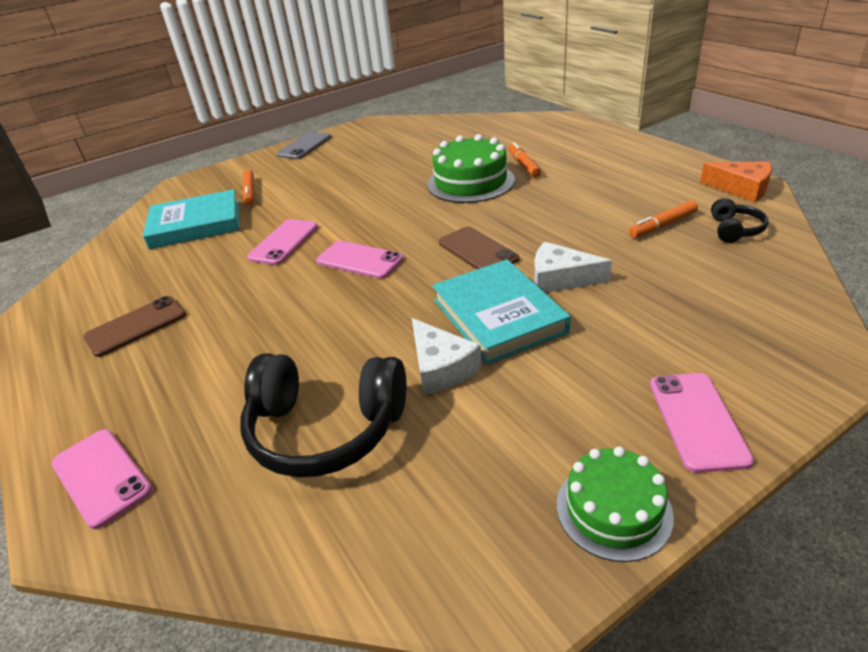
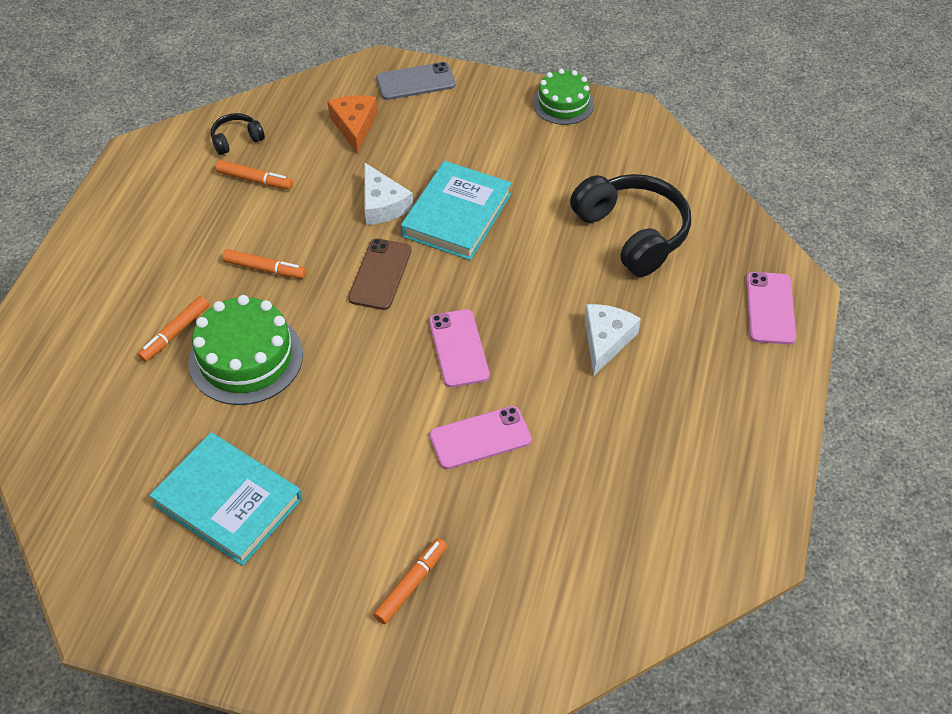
camera: 135 degrees left, 15 degrees up
brown phone [83,296,186,357] -> none
turquoise book [143,189,239,249] -> turquoise book moved to [149,432,302,566]
grey phone [277,132,331,159] -> grey phone moved to [376,62,456,100]
white cheese [412,318,482,395] -> white cheese moved to [585,304,641,375]
pink phone [650,373,754,473] -> none
orange cheese [700,161,772,202] -> orange cheese moved to [327,95,377,154]
none -> orange marker [223,249,306,279]

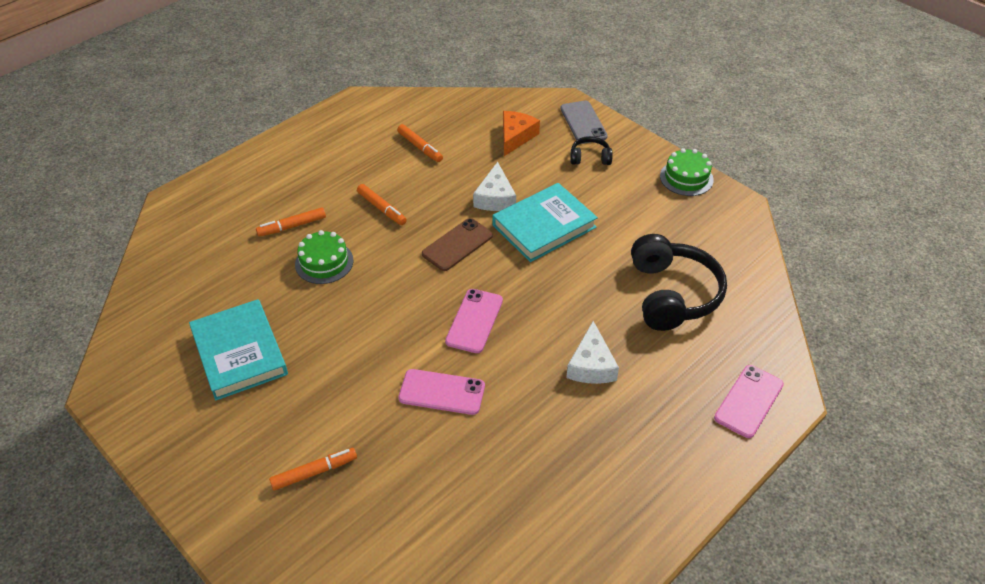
camera: 30 degrees right, 5 degrees down
green cake [188,295,303,405] -> green cake [295,230,354,284], size x0.64
black headphones [211,113,265,155] -> black headphones moved to [570,136,613,165]
grey phone [376,62,456,100] -> grey phone turned 60 degrees clockwise [560,100,608,144]
white cheese [585,304,641,375] -> white cheese turned 135 degrees clockwise [566,321,619,384]

